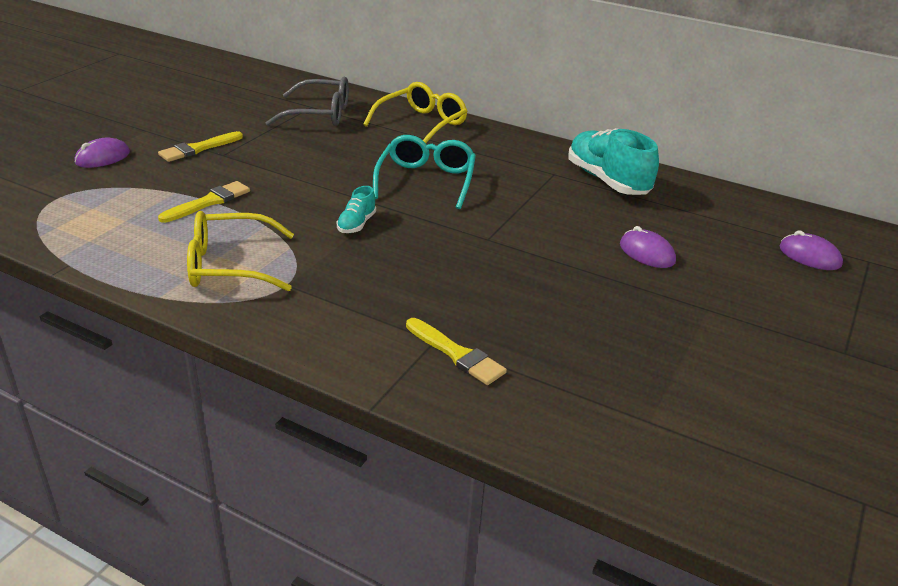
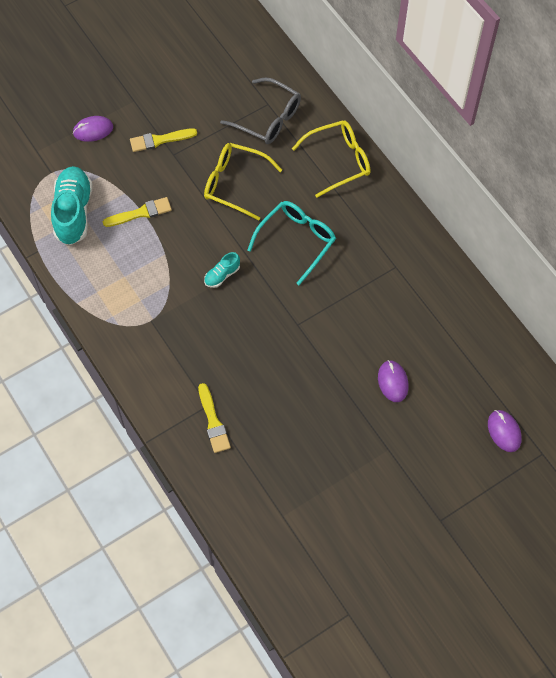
camera: 30 degrees right, 30 degrees up
yellow glasses [187,211,294,291] -> yellow glasses moved to [204,143,282,221]
turquoise shoe [568,128,659,195] -> turquoise shoe moved to [51,166,93,245]

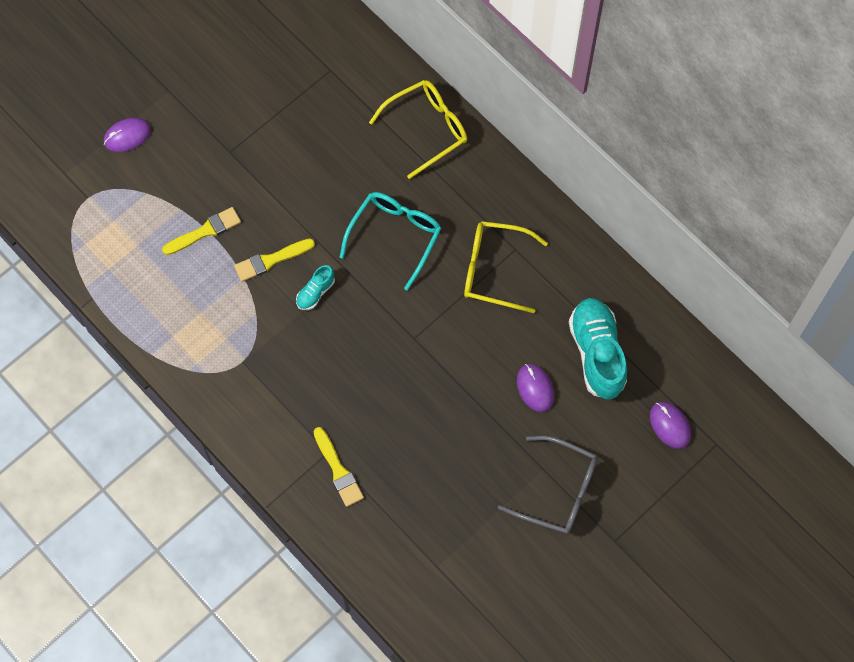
camera: 10 degrees left, 5 degrees up
turquoise shoe [51,166,93,245] -> turquoise shoe moved to [569,298,627,399]
yellow brush [130,128,197,152] -> yellow brush moved to [234,238,315,282]
yellow glasses [204,143,282,221] -> yellow glasses moved to [464,221,548,313]
grey glasses [220,77,301,144] -> grey glasses moved to [498,436,598,534]

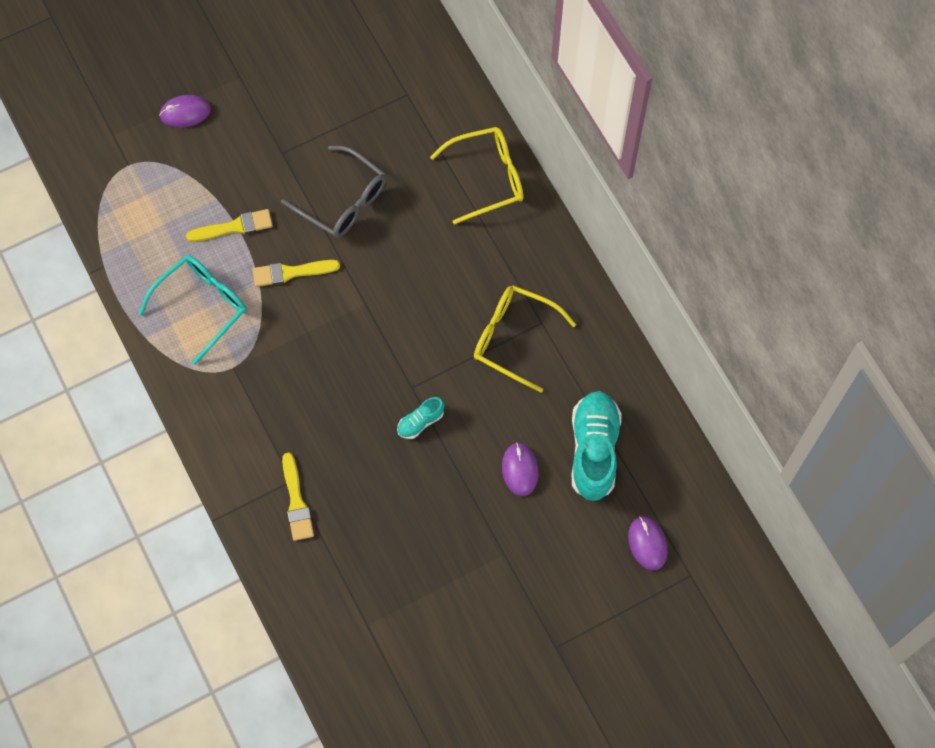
camera: 15 degrees right, 0 degrees up
turquoise shoe [296,265,335,310] -> turquoise shoe moved to [397,397,444,439]
turquoise glasses [340,192,442,291] -> turquoise glasses moved to [138,256,246,365]
grey glasses [498,436,598,534] -> grey glasses moved to [281,146,386,238]

